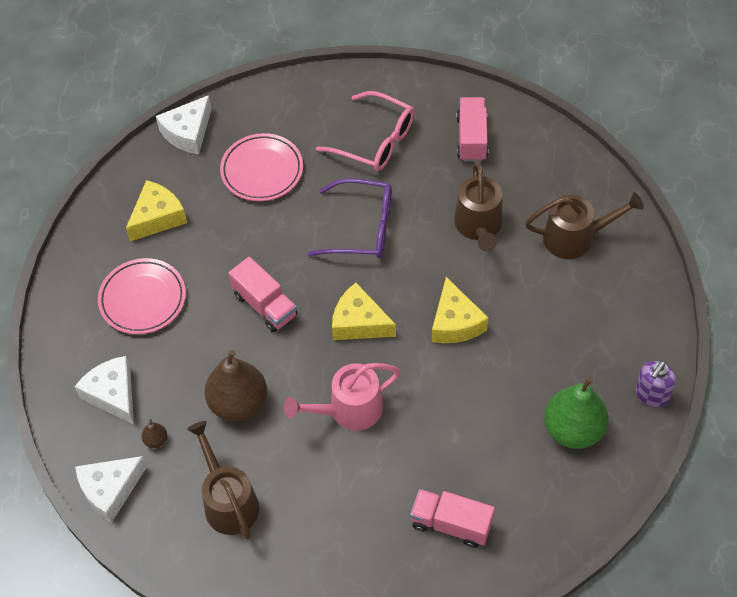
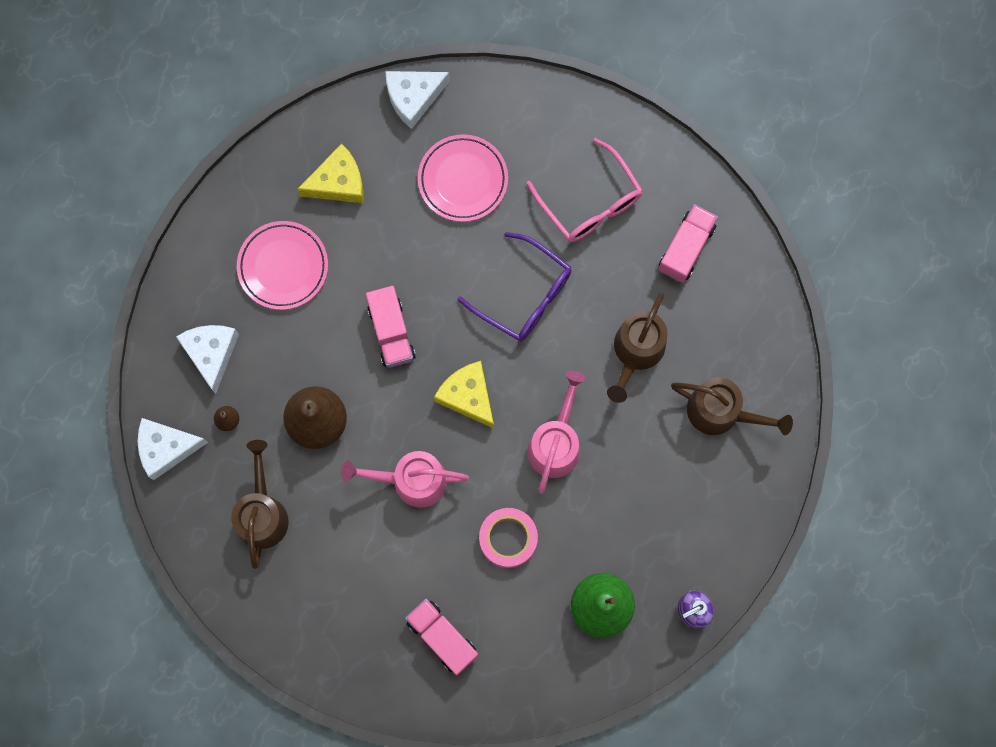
camera: 25 degrees right, 20 degrees up
yellow cheese [432,277,488,343] -> pink watering can [527,371,586,494]
none -> pink tape [479,508,538,568]

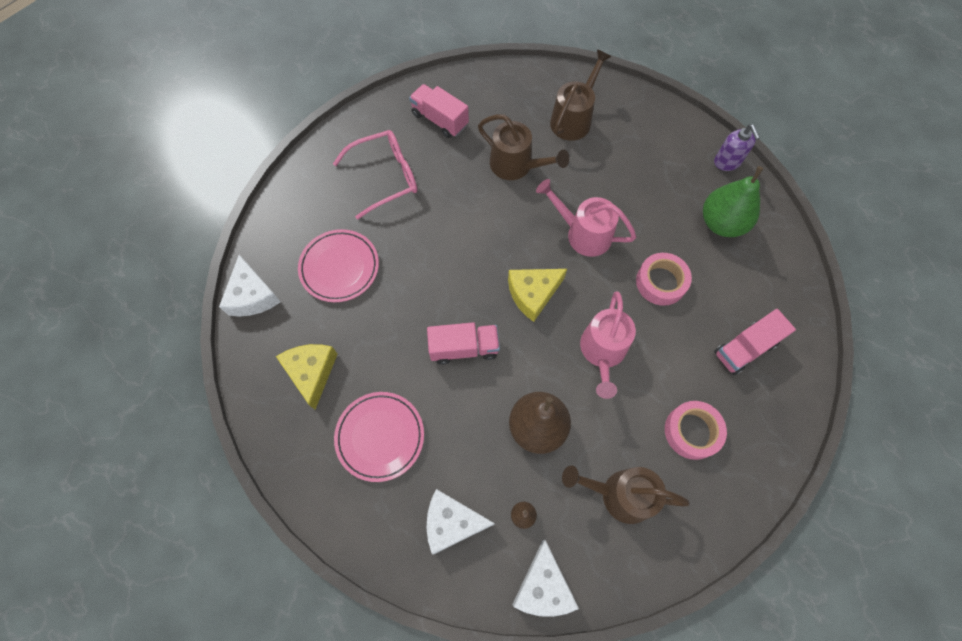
camera: 80 degrees left, 10 degrees down
purple glasses [457,232,572,341] -> none
none -> pink tape [665,401,727,460]

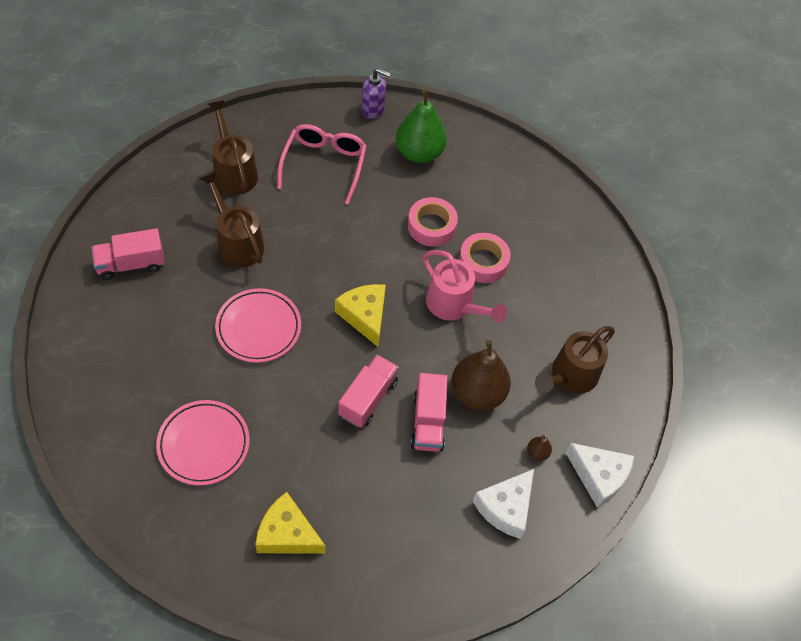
camera: 60 degrees left, 10 degrees down
white cheese [219,255,280,317] -> none
pink glasses [333,130,417,220] -> pink glasses moved to [277,124,367,205]
pink plate [334,392,424,482] -> pink plate moved to [215,288,301,363]
brown watering can [478,114,569,180] -> brown watering can turned 105 degrees counterclockwise [200,172,264,267]
yellow cheese [508,269,567,322] -> yellow cheese turned 150 degrees clockwise [335,284,386,347]
pink watering can [536,179,636,257] -> none
pink tape [665,401,727,460] -> pink tape moved to [459,233,511,283]
pink truck [714,309,796,375] -> pink truck moved to [410,373,448,452]

